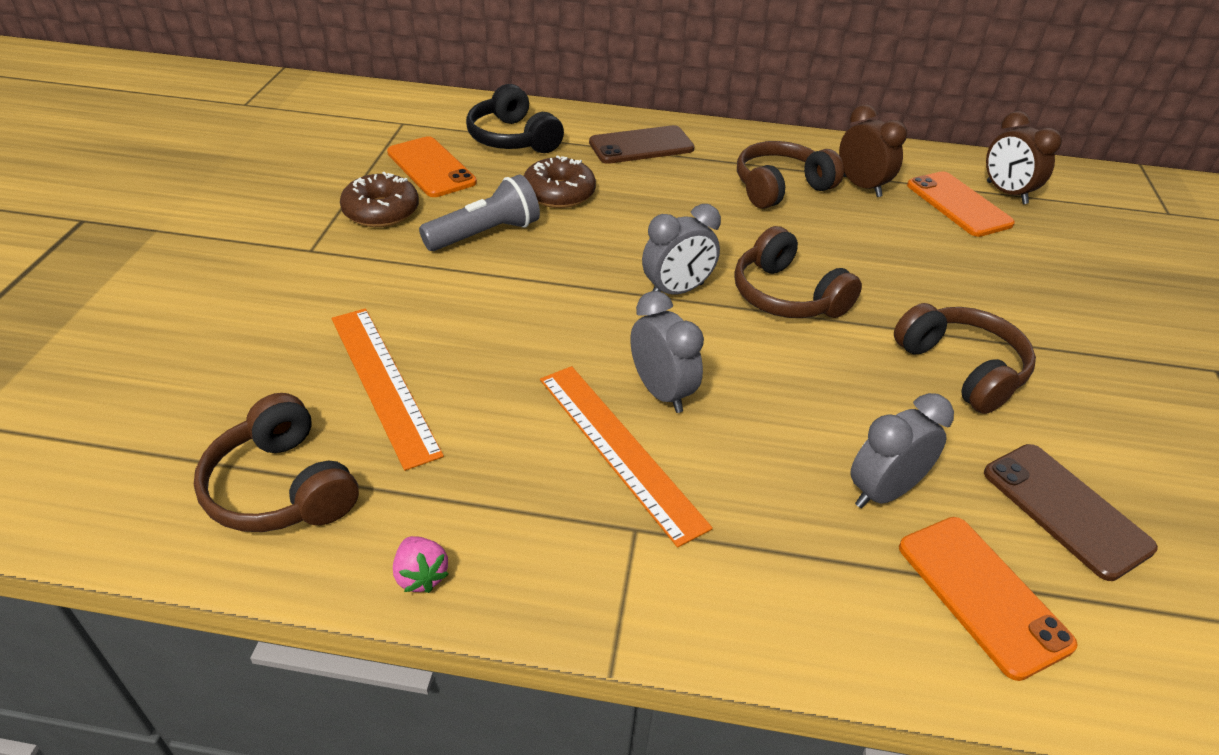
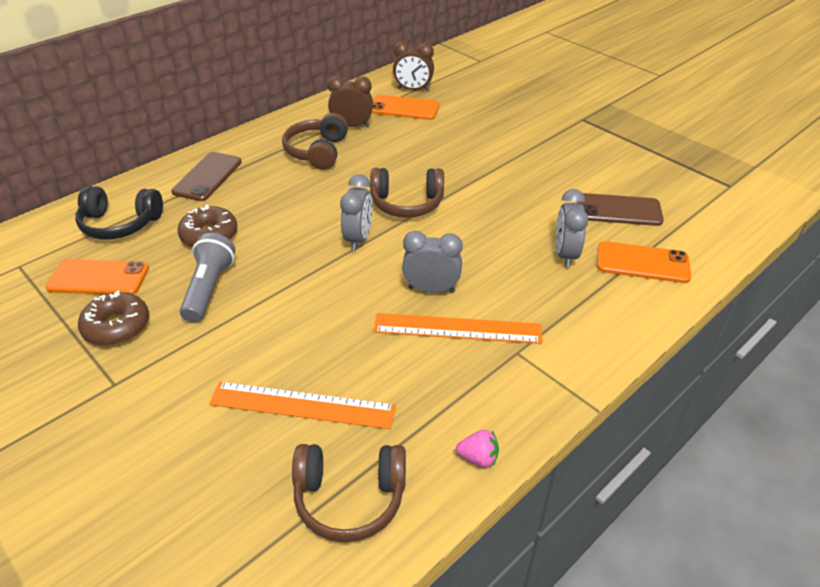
camera: 50 degrees left, 0 degrees up
brown headphones [894,303,1036,414] -> none

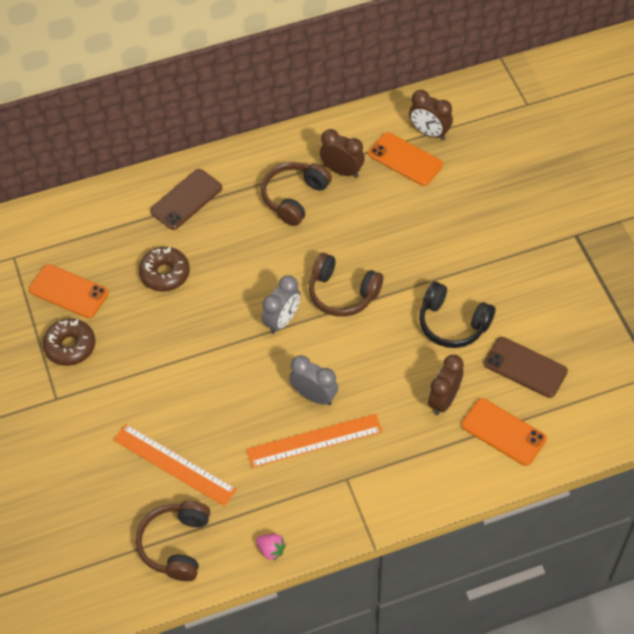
camera: 25 degrees right, 15 degrees up
black headphones [75,186,163,240] -> black headphones moved to [419,281,496,348]
grey flashlight [180,233,235,322] -> none
brown headphones [292,444,406,542] -> brown headphones turned 75 degrees clockwise [136,501,210,581]
orange ruler [373,313,542,344] -> orange ruler turned 45 degrees counterclockwise [246,414,382,468]
grey clock [556,189,588,268] -> brown clock [428,355,464,415]

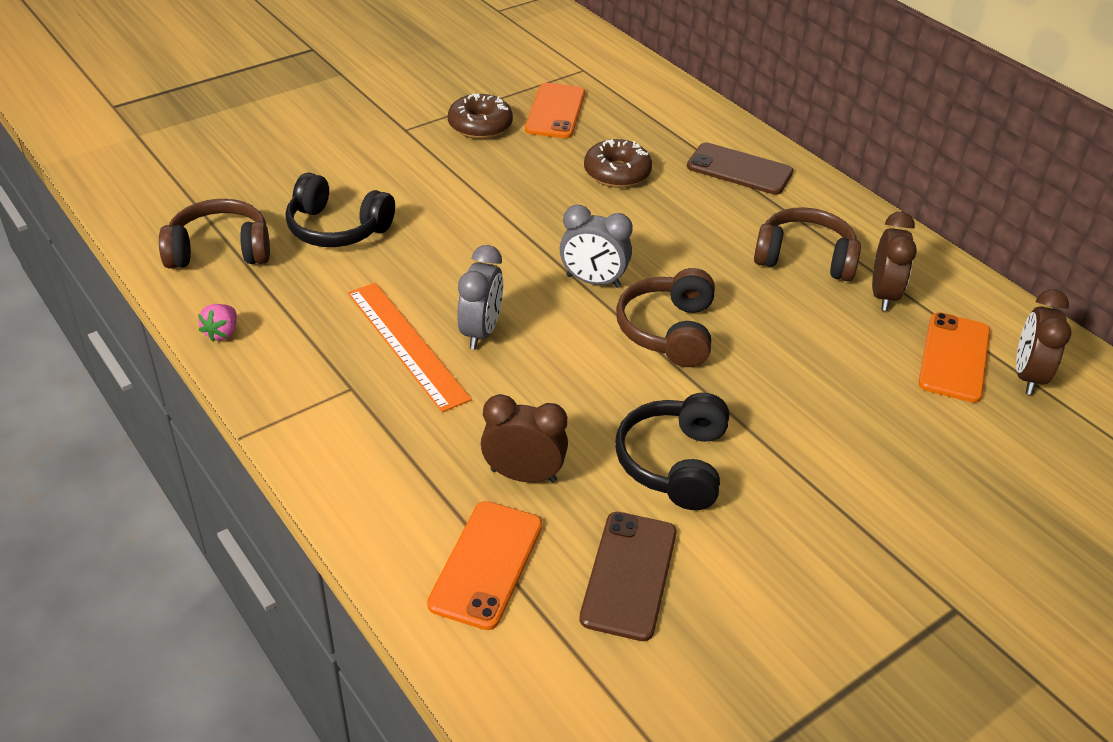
camera: 70 degrees right, 15 degrees down
orange ruler [113,424,237,506] -> black headphones [285,172,395,247]

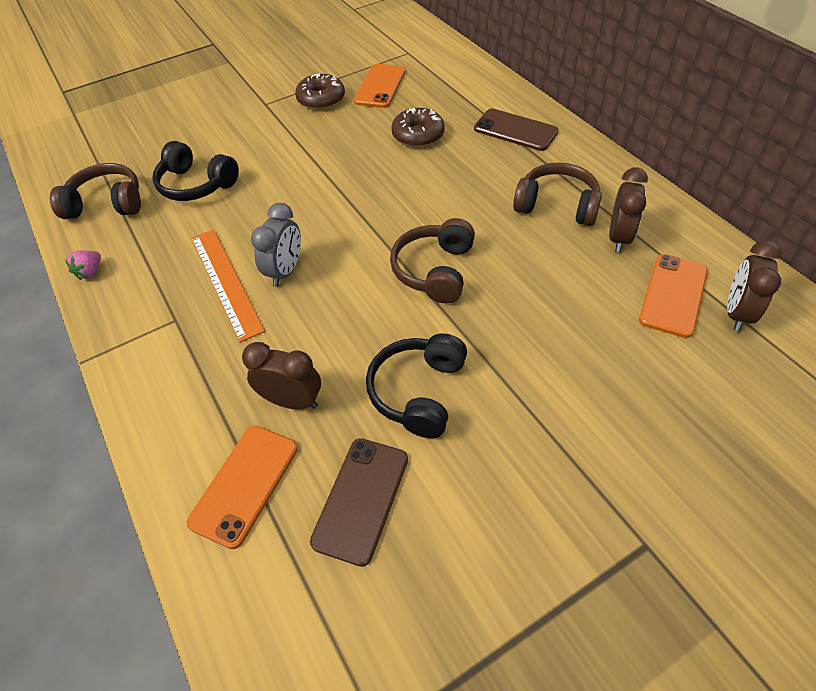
camera: 10 degrees right, 10 degrees up
grey clock [560,205,633,288] -> none

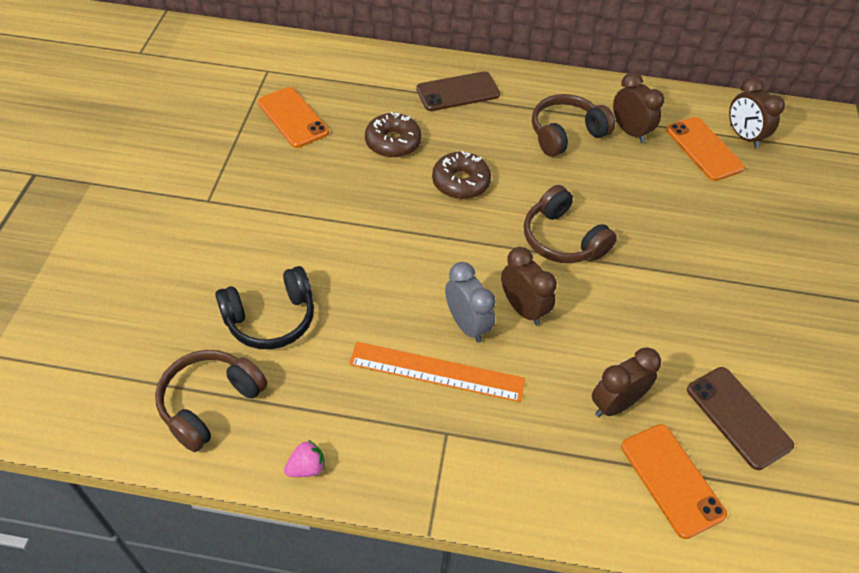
camera: 55 degrees left, 0 degrees up
pink strawberry [65,250,101,280] -> pink strawberry turned 90 degrees counterclockwise [284,440,325,477]
brown donut [295,74,345,110] -> brown donut moved to [432,151,491,199]
black headphones [366,333,467,438] -> none
none -> brown clock [501,247,557,325]

